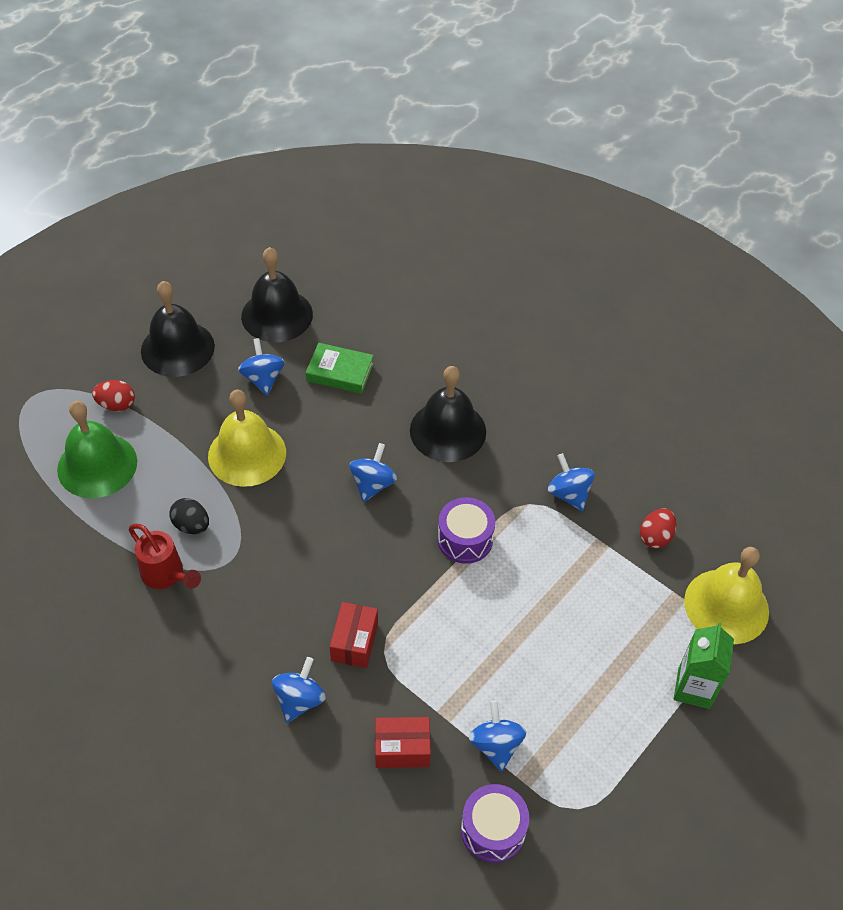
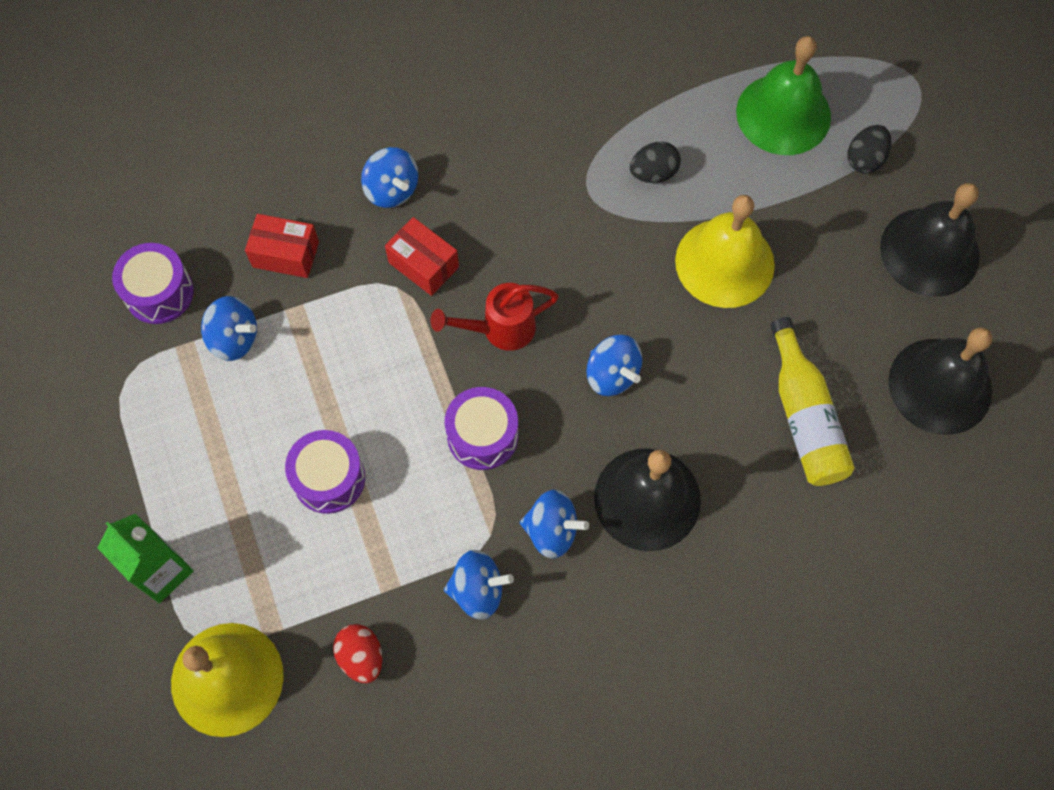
camera: 120 degrees right, 15 degrees up
red egg [92,380,135,411] -> black egg [847,125,892,174]
red watering can [129,524,201,589] -> red watering can moved to [430,283,559,351]
blue spinning top [238,338,285,395] -> blue spinning top moved to [520,490,589,558]
green book [306,343,374,394] -> yellow bottle [770,317,855,486]
red box [375,717,431,768] -> red box turned 75 degrees clockwise [245,214,319,278]
none -> purple drum [285,430,365,514]

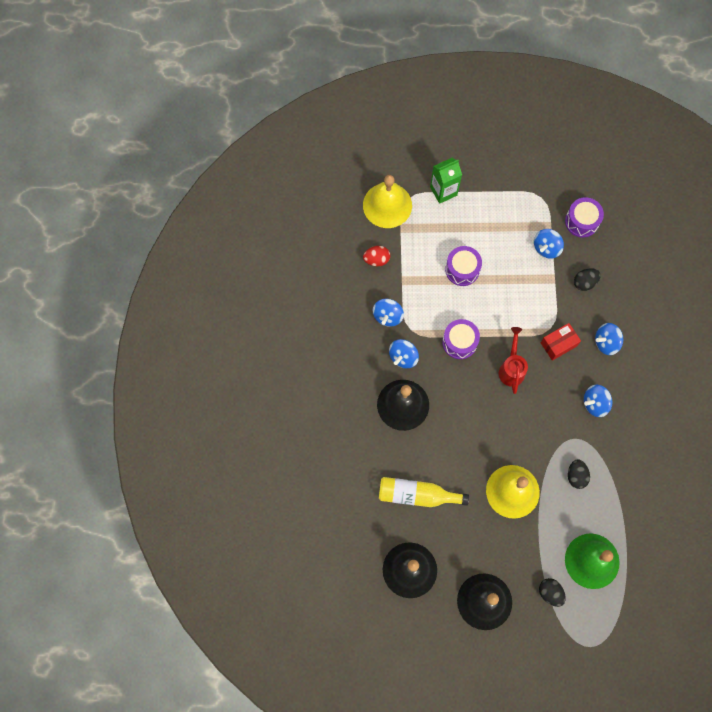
camera: 110 degrees right, 5 degrees up
red box [245,214,319,278] -> black egg [574,268,601,291]
blue spinning top [586,335,642,396] -> blue spinning top moved to [584,385,612,417]

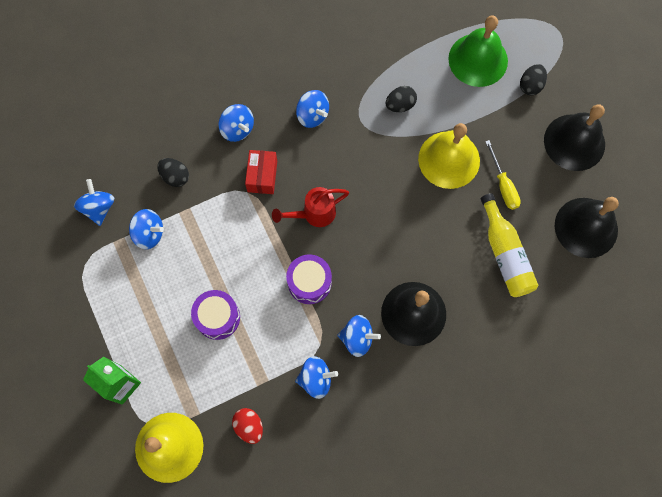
camera: 115 degrees left, 0 degrees up
red box [541,323,581,361] -> red box turned 60 degrees clockwise [245,150,277,194]
purple drum [565,197,604,238] -> blue spinning top [74,179,114,226]
none -> yellow screwdriver [485,140,521,210]

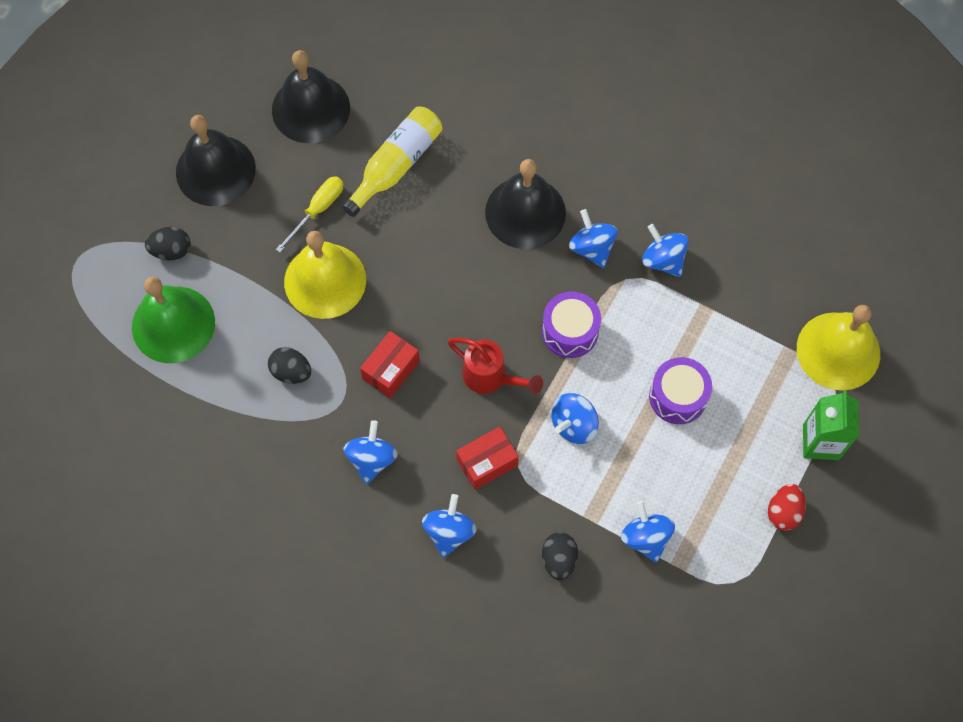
camera: 125 degrees left, 5 degrees down
blue spinning top [74,179,114,226] -> blue spinning top moved to [551,393,599,444]
red egg [232,408,263,444] -> red egg moved to [768,484,806,531]
none -> red box [360,331,420,398]

